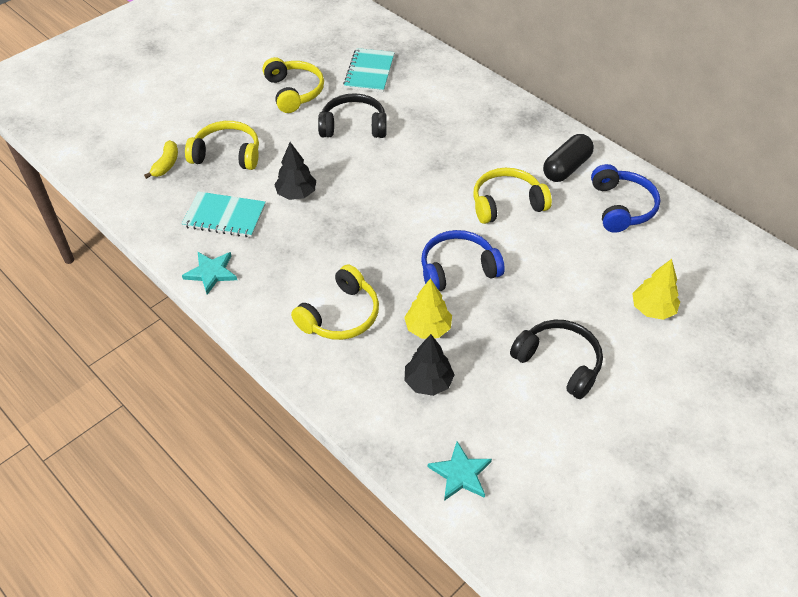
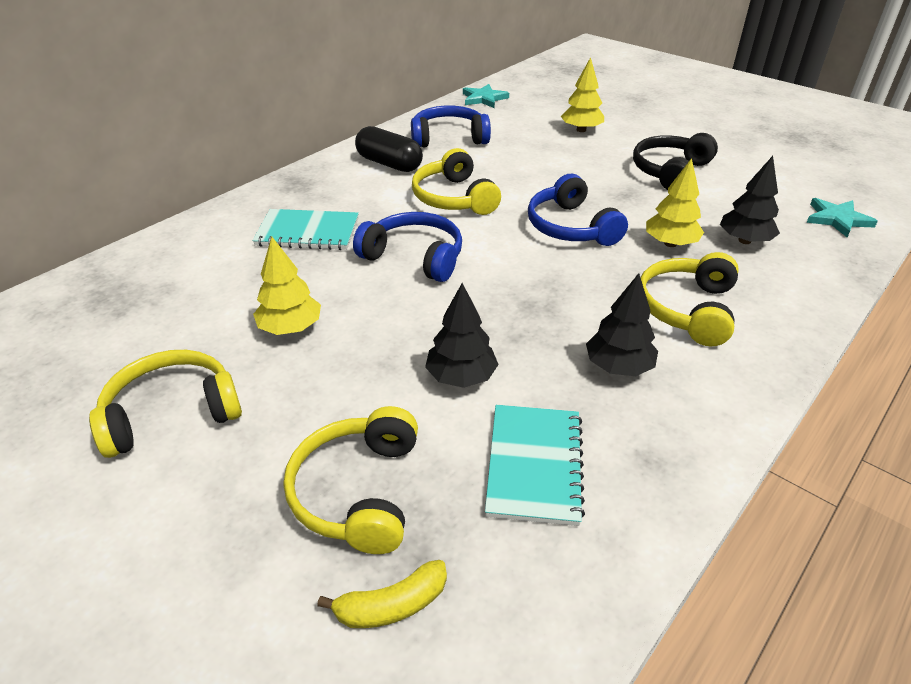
camera: 95 degrees left, 10 degrees down
yellow banana [144,140,178,179] -> yellow banana turned 150 degrees clockwise [317,560,447,628]
turquoise star [182,252,237,295] -> turquoise star moved to [463,84,509,108]
yellow headphones [291,265,379,340] -> yellow headphones turned 105 degrees counterclockwise [641,252,739,346]
black headphones [318,93,387,138] -> yellow tree [253,237,321,335]
turquoise notebook [343,48,395,92] -> turquoise notebook moved to [252,209,359,250]
none -> blue headphones [353,212,462,282]
none -> black tree [586,273,658,376]

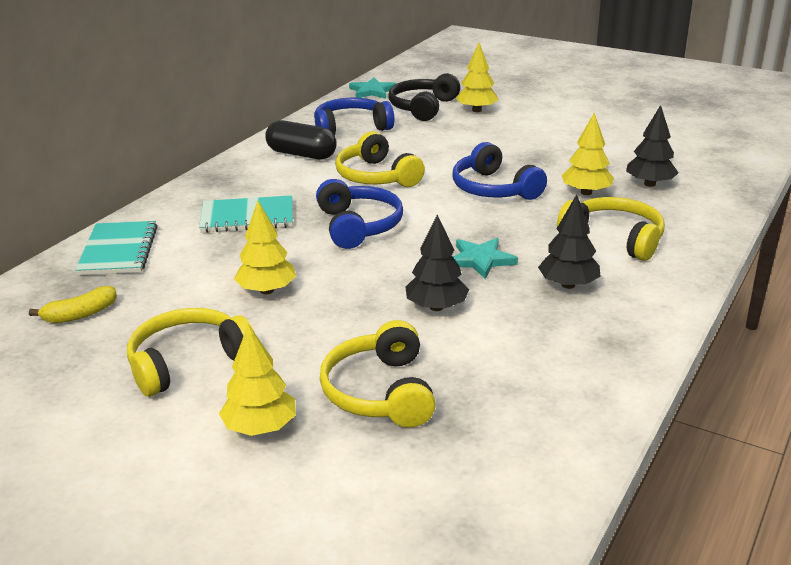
camera: 10 degrees left, 10 degrees down
yellow banana [317,560,447,628] -> yellow banana moved to [29,286,117,323]
blue headphones [353,212,462,282] -> blue headphones turned 60 degrees clockwise [316,179,403,249]
turquoise notebook [485,405,585,526] -> turquoise notebook moved to [75,221,158,275]
black headphones [633,133,718,190] -> black headphones moved to [388,73,460,121]
yellow headphones [641,252,739,346] -> yellow headphones turned 120 degrees clockwise [557,197,665,261]
turquoise star [807,198,878,237] -> turquoise star moved to [453,238,518,279]
none -> yellow tree [219,324,296,436]

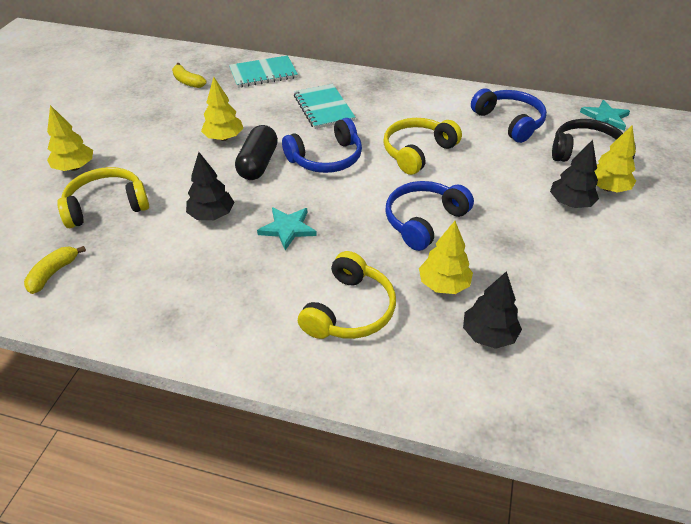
camera: 75 degrees right, 15 degrees up
yellow headphones [127,308,254,397] -> none
black capsule [265,120,337,160] -> black capsule moved to [235,125,278,180]
black tree [538,194,600,289] -> black tree moved to [550,140,599,208]
none -> yellow banana [24,246,86,294]

